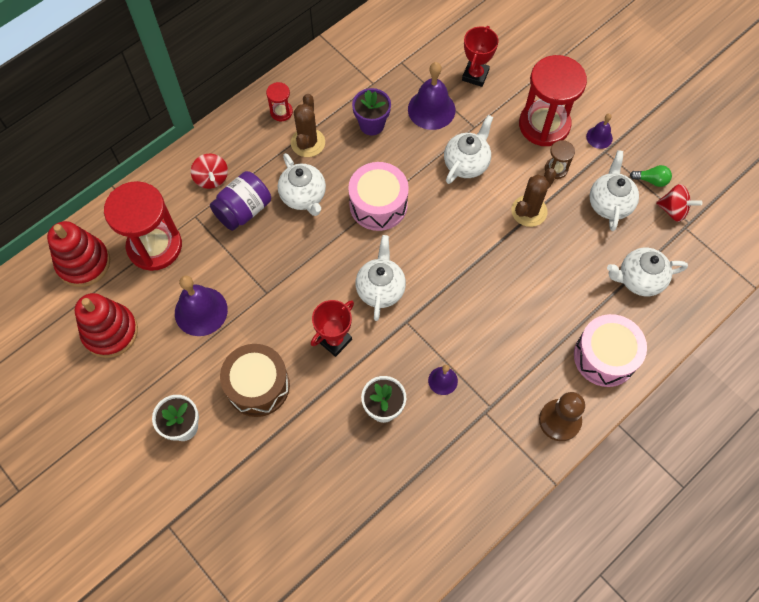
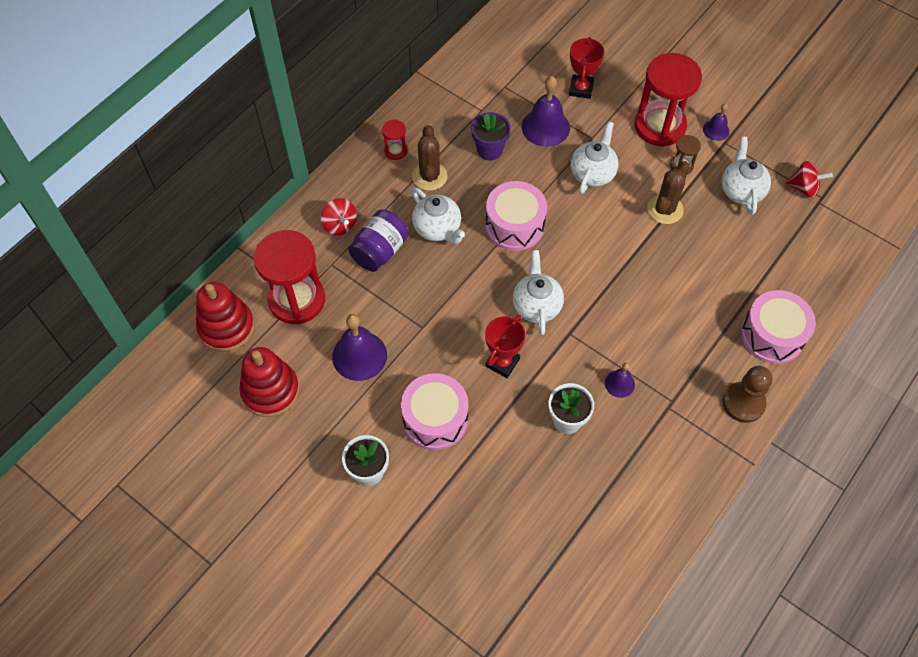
camera: 10 degrees left, 5 degrees down
brown drum [220,344,290,417] -> pink drum [401,373,469,450]
white teapot [607,248,688,296] -> none
green light bulb [630,165,672,187] -> none

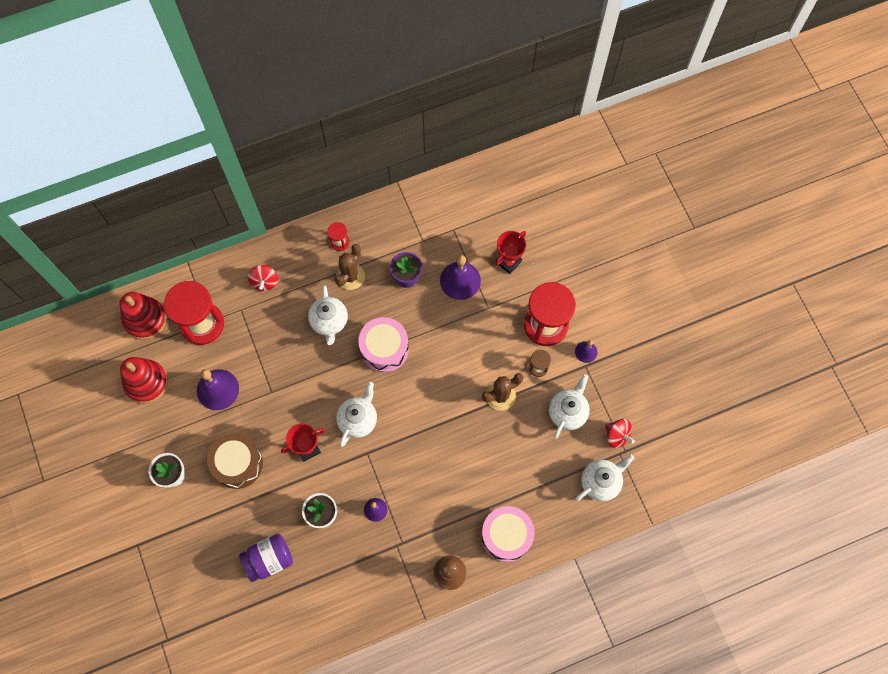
camera: 30 degrees right, 10 degrees up
purple jar [348,210,409,272] -> purple jar moved to [239,534,293,582]
pink drum [401,373,469,450] -> brown drum [207,433,263,489]
white teapot [571,121,618,194] -> white teapot moved to [575,455,634,501]

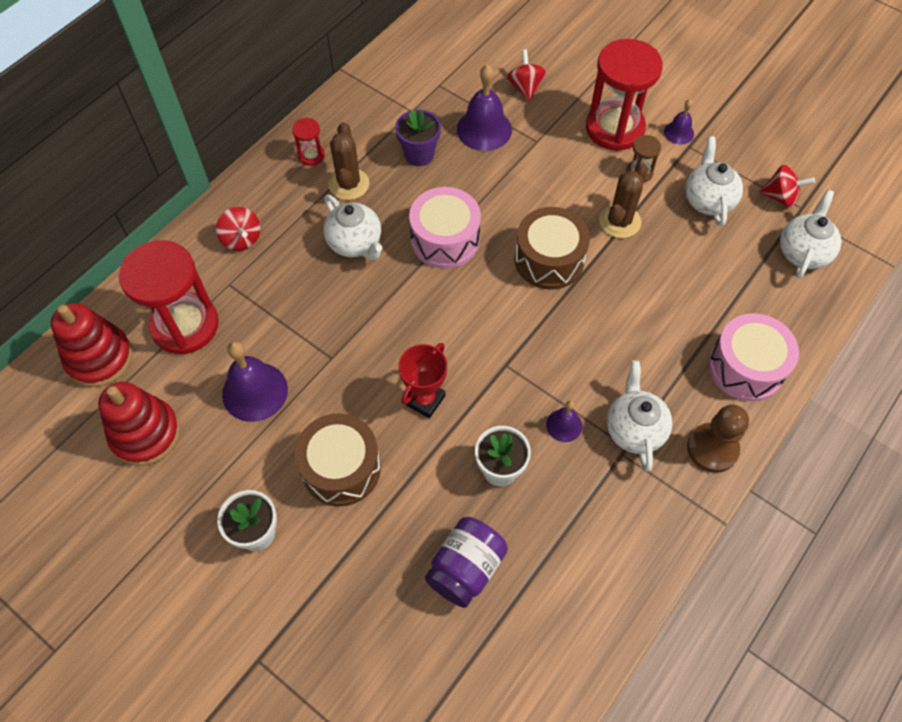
camera: 30 degrees left, 10 degrees down
white teapot [336,382,377,447] -> white teapot moved to [607,360,672,471]
red trophy [496,231,526,274] -> red spinning top [507,50,547,102]
none -> brown drum [514,207,590,290]

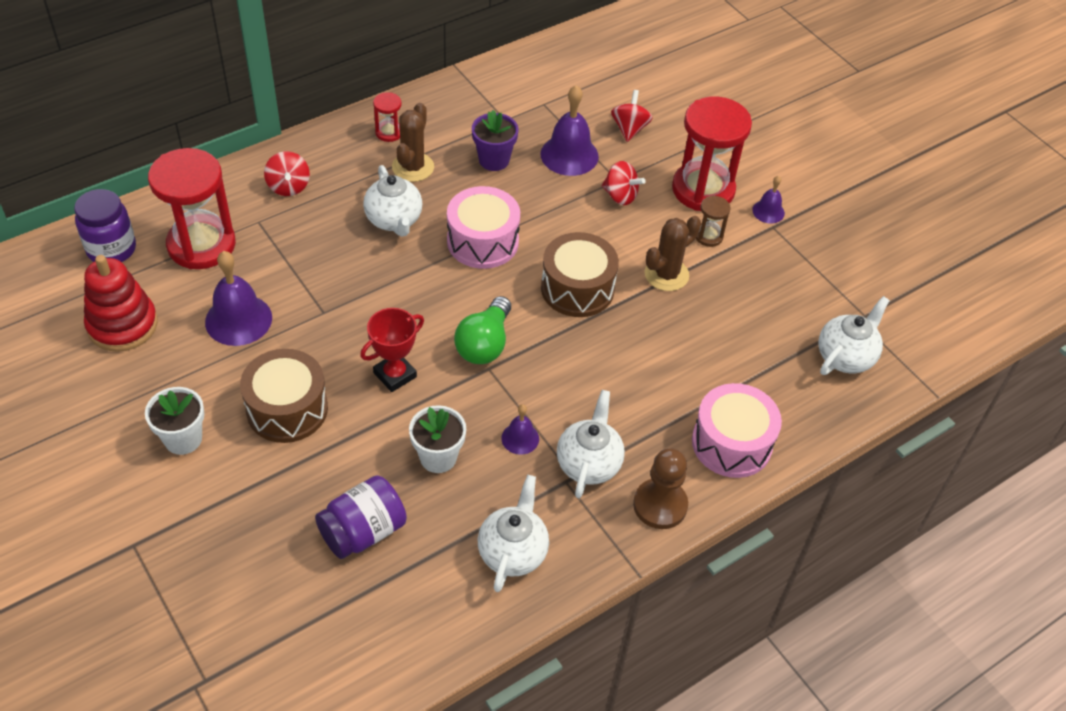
camera: 15 degrees right, 10 degrees down
red stacking toy [51,303,133,387] -> purple jar [74,189,136,262]
white teapot [685,136,743,227] -> white teapot moved to [478,475,549,592]
red spinning top [760,164,815,207] -> red spinning top moved to [602,161,646,205]
none -> green light bulb [454,296,511,364]

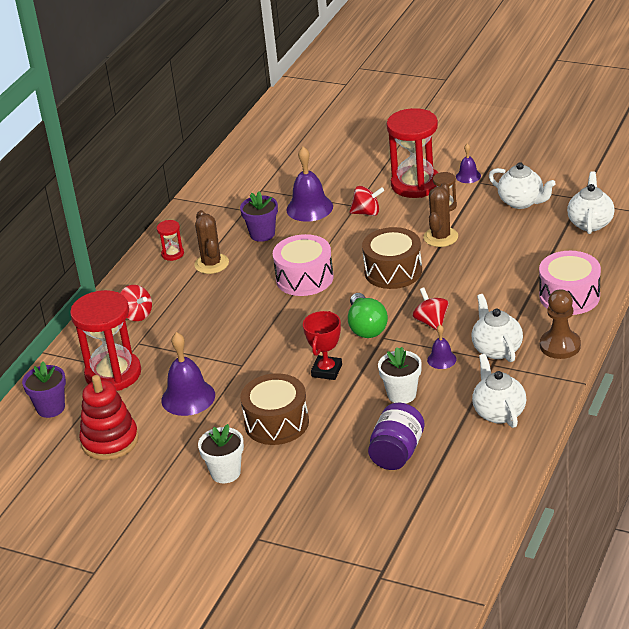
camera: 25 degrees left, 15 degrees down
purple jar [74,189,136,262] -> purple flower pot [22,361,66,418]
white teapot [363,165,422,237] -> white teapot moved to [489,162,556,209]
red spinning top [611,90,653,142] -> red spinning top moved to [413,288,449,330]

